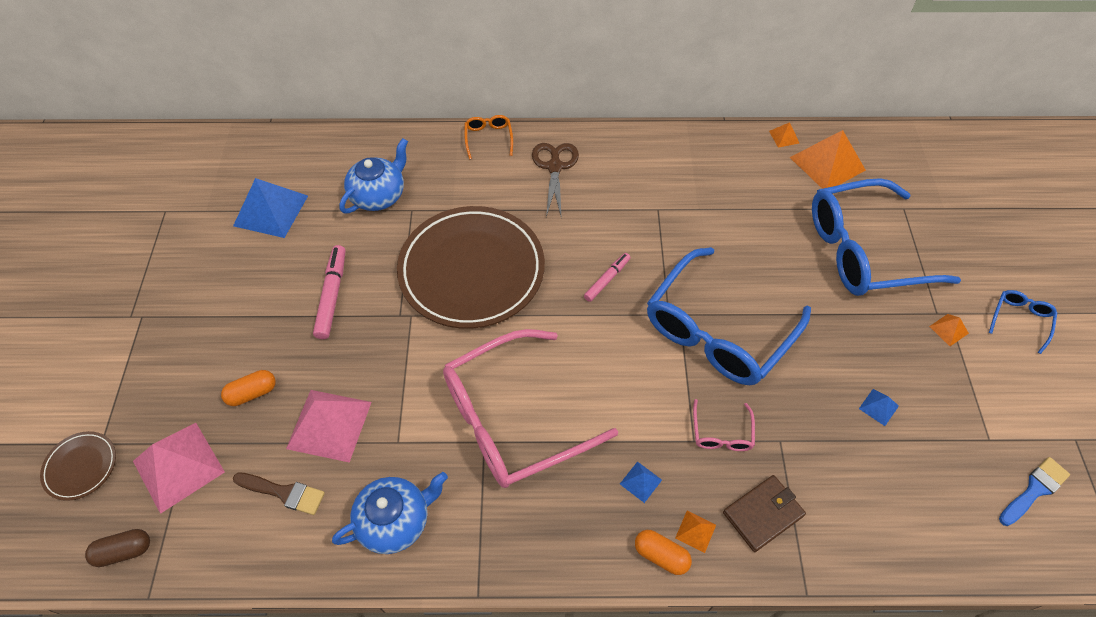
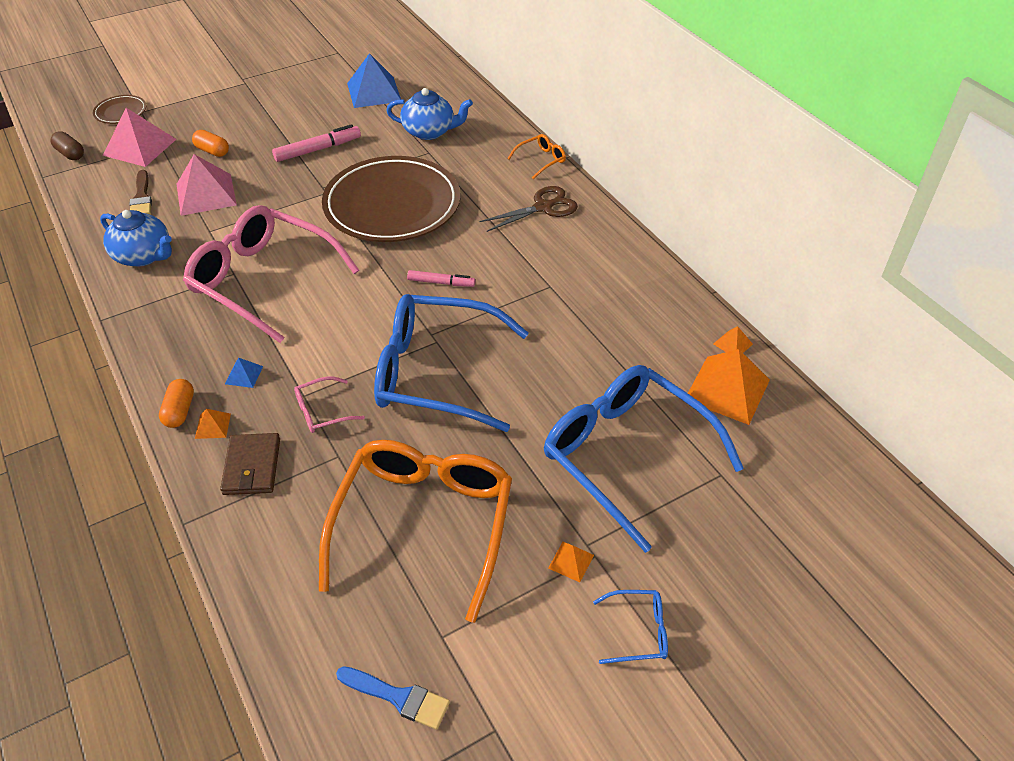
camera: 60 degrees right, 10 degrees down
brown wallet [723,475,806,552] -> brown wallet turned 60 degrees clockwise [220,433,280,495]
blue pyramid [859,389,899,426] -> orange glasses [319,440,512,623]

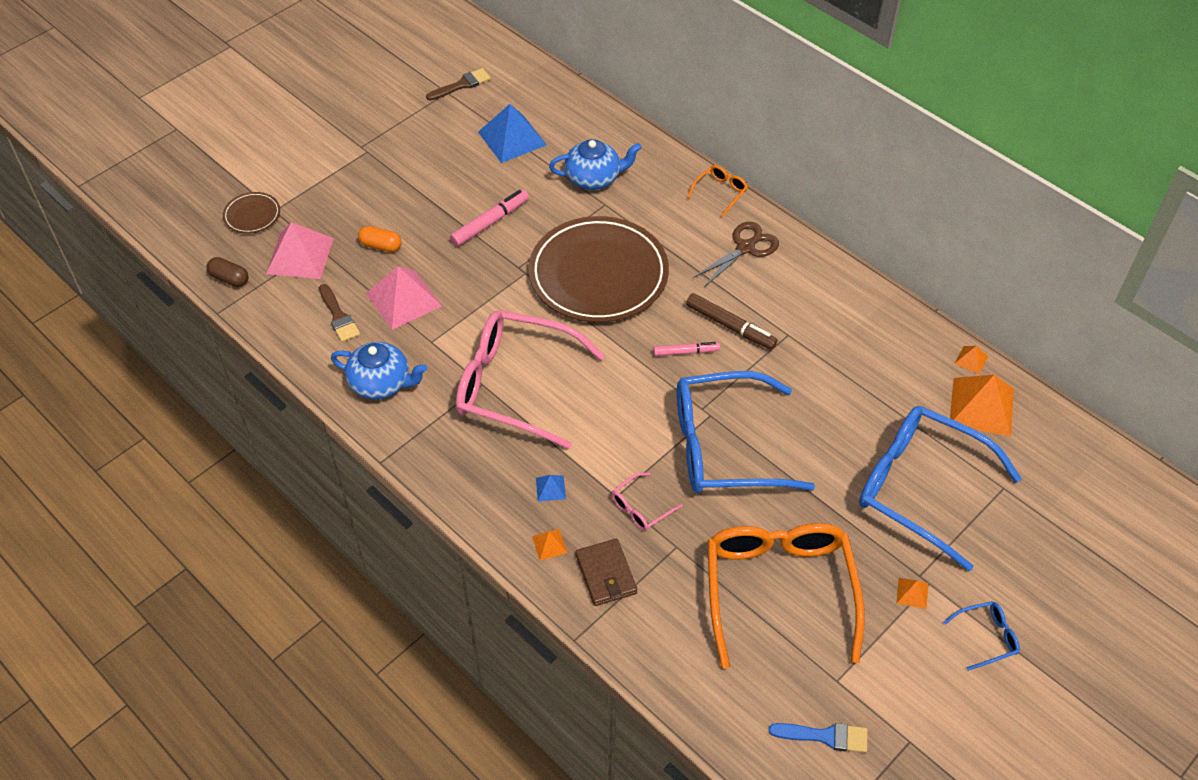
camera: 15 degrees left, 5 degrees up
orange capsule [159,379,194,428] -> none
none -> brown brush [426,68,491,101]
none -> brown marker [686,293,777,350]

